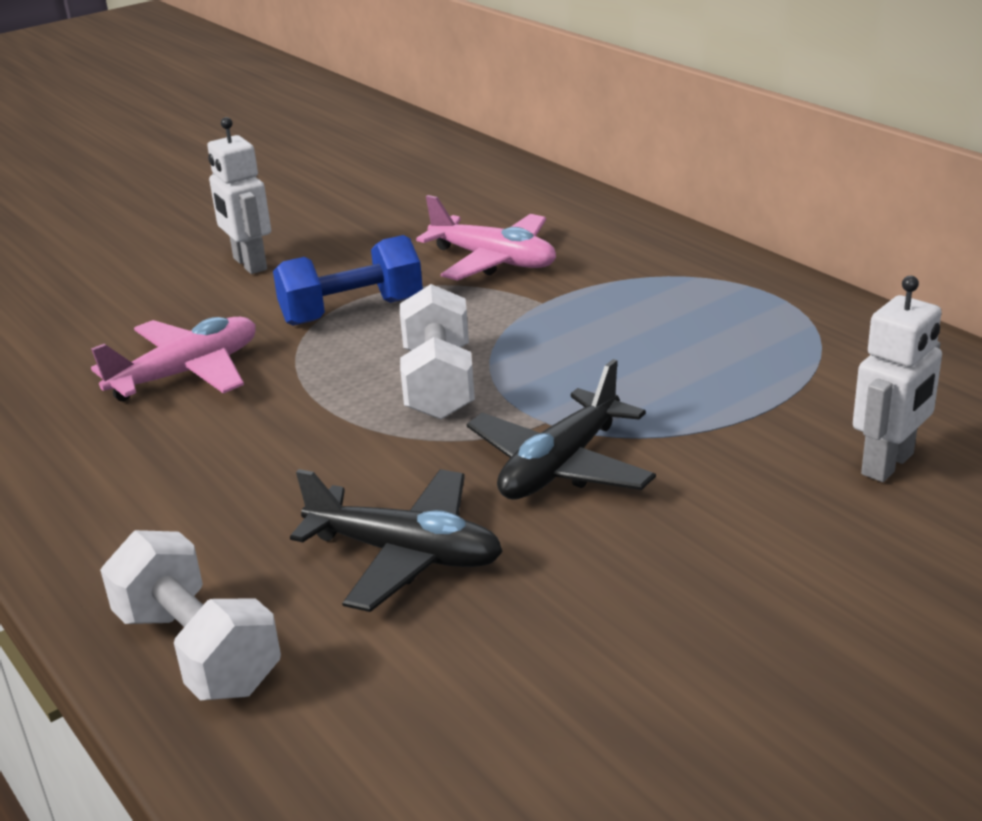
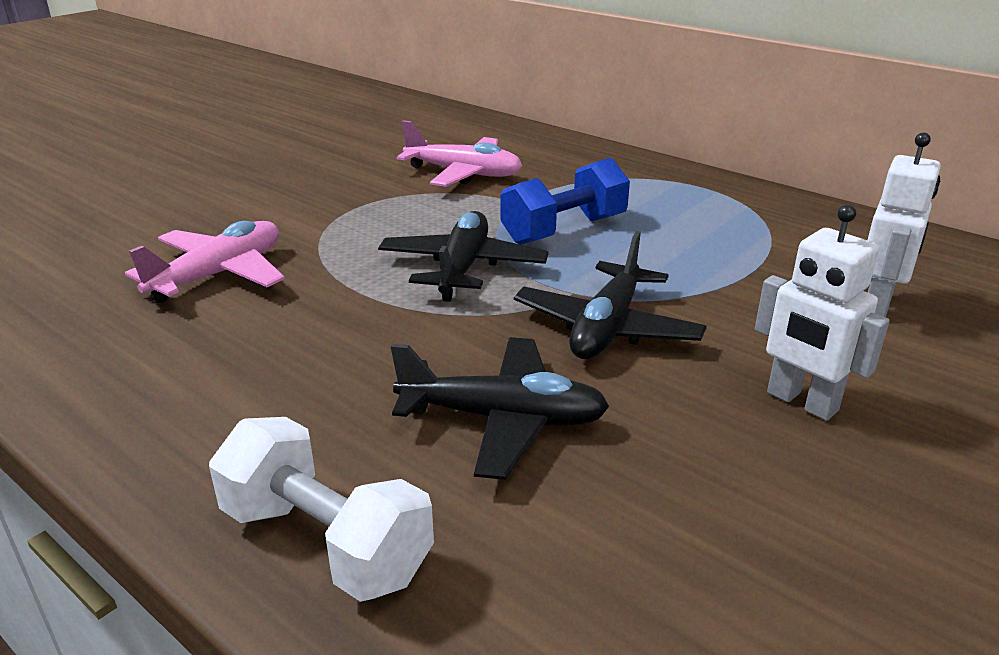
camera: 15 degrees left, 0 degrees up
white robot [207,117,271,274] -> white robot moved to [755,205,890,421]
blue dumbbell [273,235,423,326] -> blue dumbbell moved to [501,158,630,245]
white dumbbell [400,284,475,420] -> black plane [378,211,549,302]

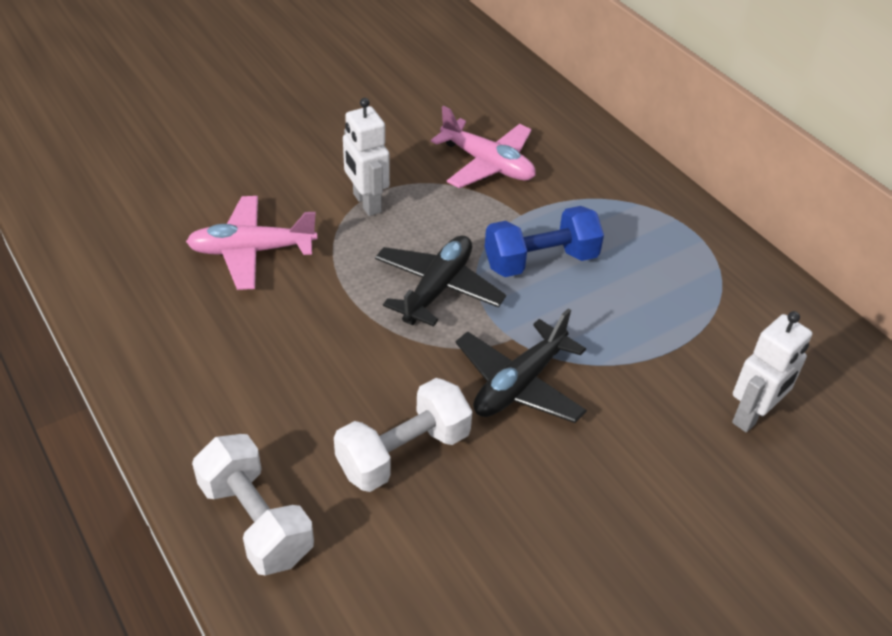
camera: 15 degrees right, 15 degrees up
pink plane [125,221,285,303] -> pink plane turned 150 degrees counterclockwise [186,196,317,290]
black plane [391,337,610,480] -> white dumbbell [334,378,472,492]
white robot [755,205,890,421] -> white robot moved to [343,98,390,216]

